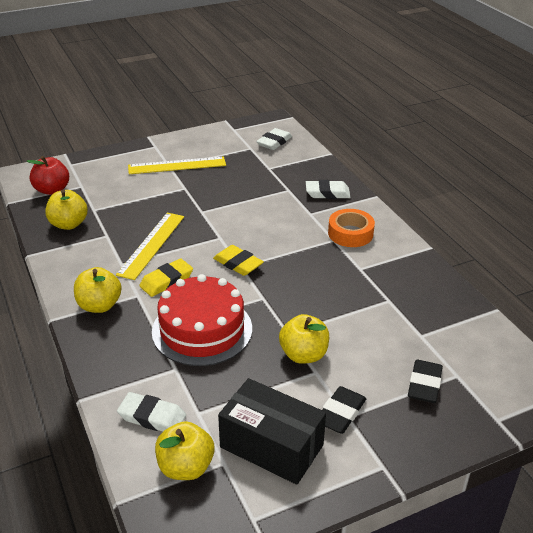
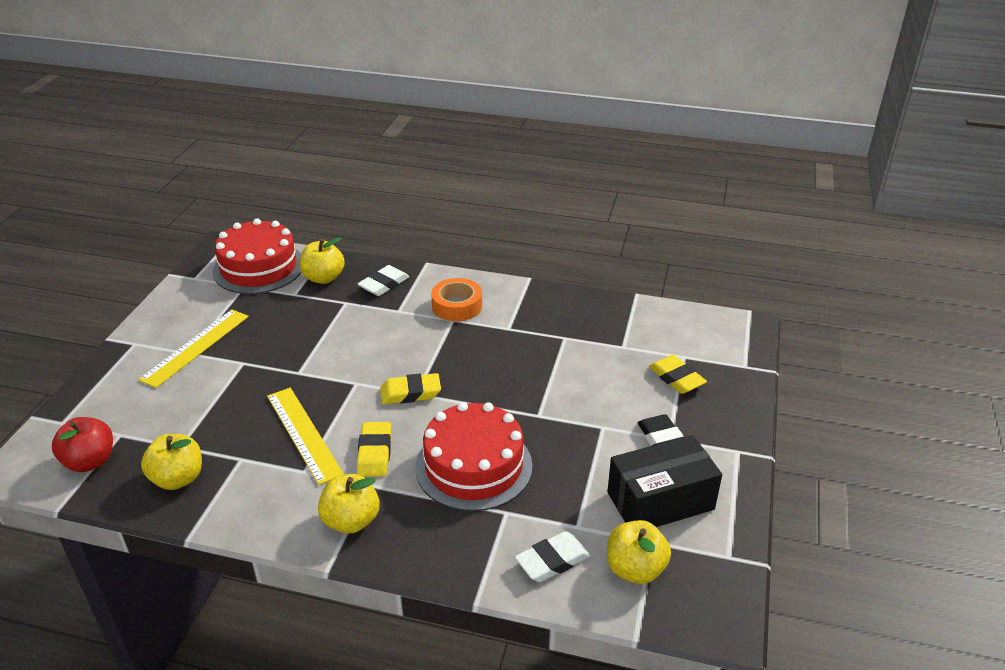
camera: 50 degrees left, 0 degrees up
white eraser [256,128,292,150] -> red cake [213,218,302,294]
yellow apple [279,314,329,364] -> yellow apple moved to [300,237,345,284]
black eraser [408,360,443,403] -> yellow eraser [649,355,707,394]

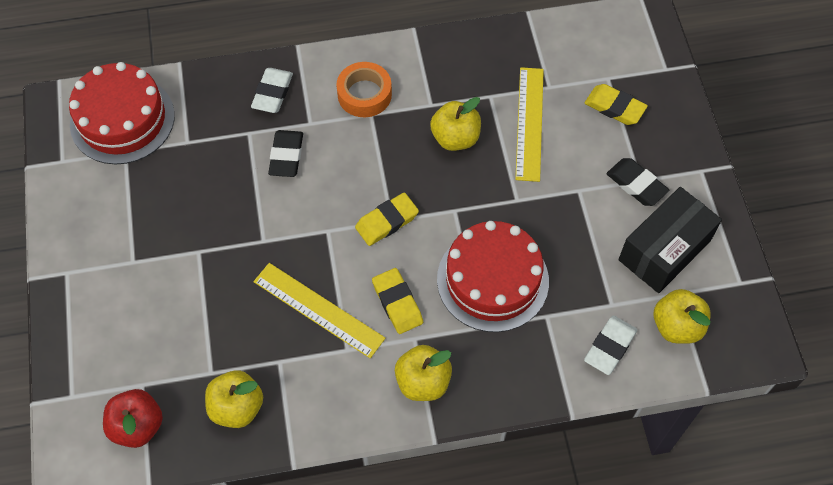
camera: 25 degrees left, 25 degrees up
yellow ruler [138,309,249,388] -> yellow ruler moved to [515,67,544,182]
yellow apple [300,237,345,284] -> yellow apple moved to [430,97,481,151]
none -> black eraser [268,130,303,177]

